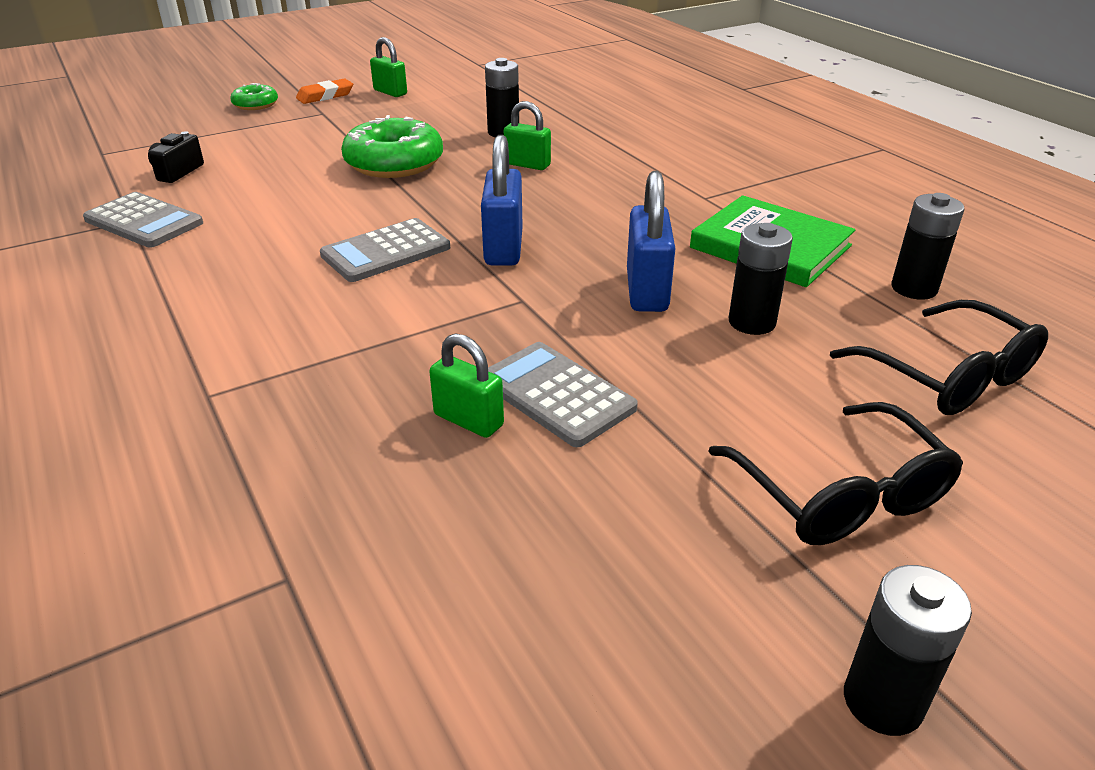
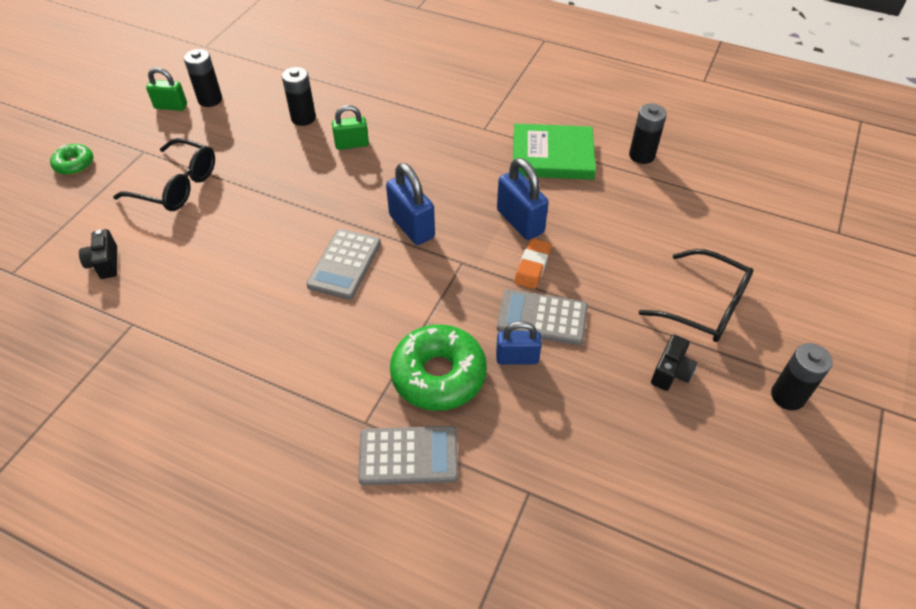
camera: 35 degrees left, 15 degrees up
grey calculator [83,192,203,248] -> grey calculator moved to [358,426,458,485]
orange eraser [296,79,353,104] -> orange eraser moved to [514,238,551,289]
green donut [341,115,443,178] -> green donut moved to [390,324,487,411]
green padlock [429,333,504,438] -> blue padlock [496,321,542,365]
black battery [729,223,793,335] -> black battery moved to [184,49,222,107]
black glasses [830,300,1048,415] -> black glasses moved to [113,138,215,211]
none -> black camera [651,335,697,391]

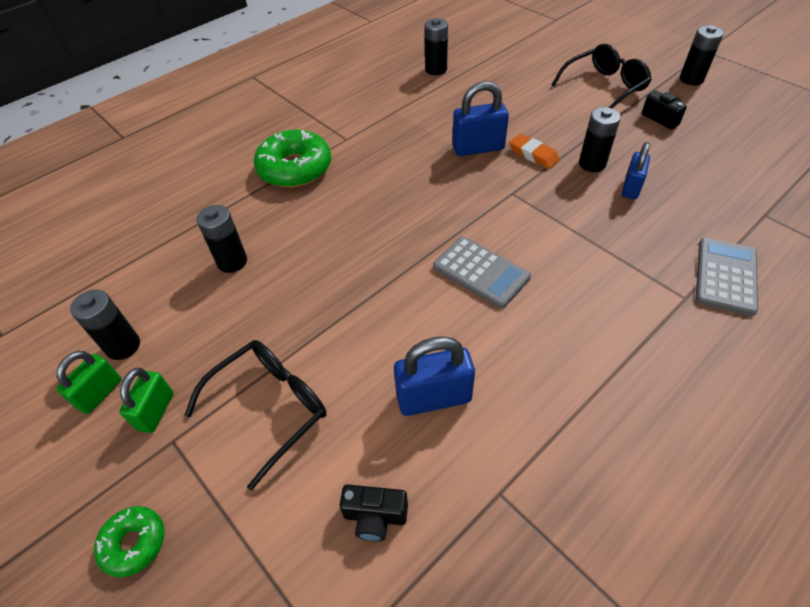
camera: 65 degrees left, 0 degrees up
green padlock [332,105,369,150] -> green padlock moved to [120,368,173,433]
blue padlock [386,163,435,245] -> blue padlock moved to [394,336,475,416]
green donut [390,324,487,411] -> green donut moved to [254,130,331,188]
grey calculator [497,289,588,345] -> black battery [579,107,621,172]
green book [513,124,596,180] -> none

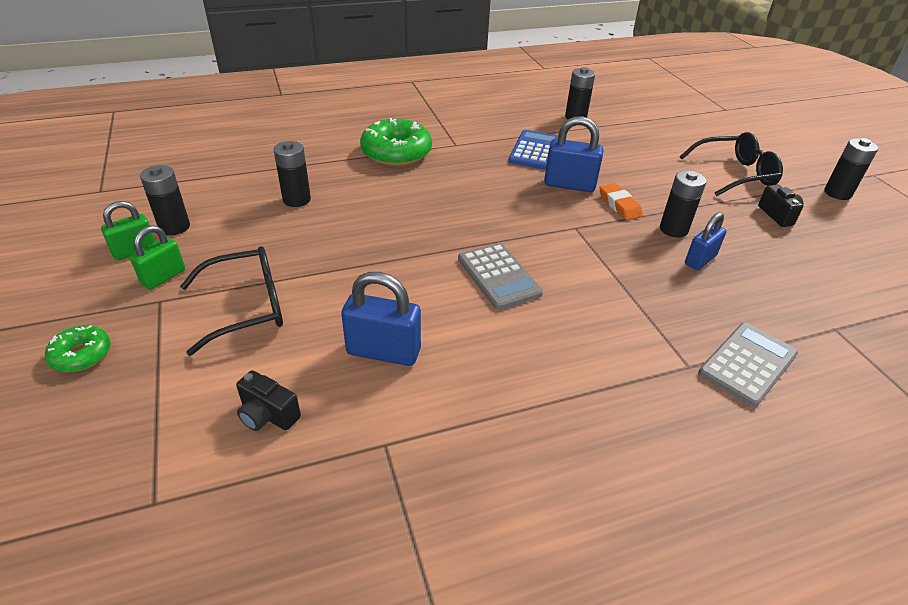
camera: 20 degrees right, 10 degrees down
none -> blue calculator [508,130,558,170]

